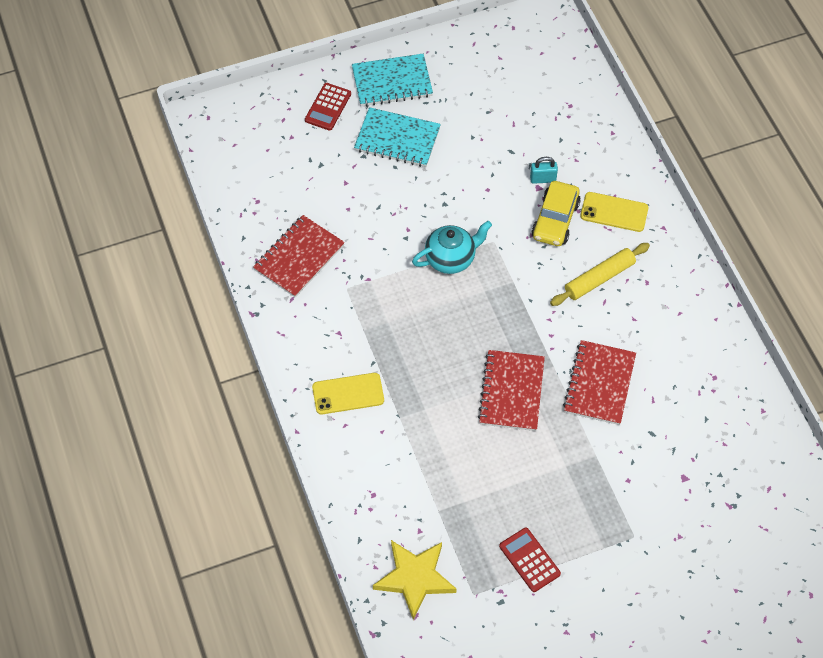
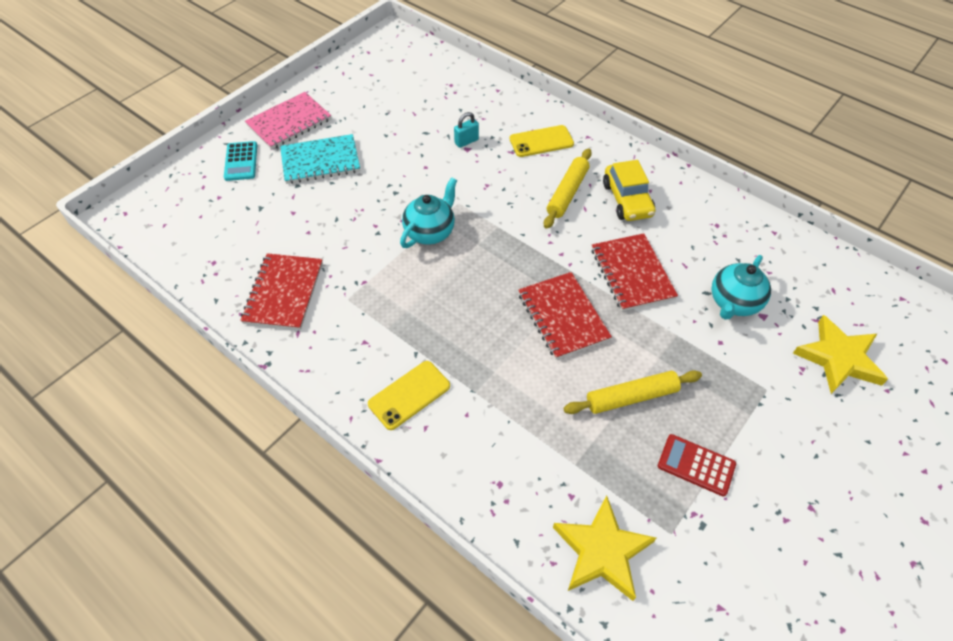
camera: 30 degrees left, 5 degrees down
red calculator [305,83,351,131] -> turquoise calculator [224,141,257,181]
turquoise notebook [352,54,433,107] -> pink notebook [245,92,331,150]
yellow car [531,181,581,246] -> yellow car moved to [603,160,655,221]
none -> yellow rolling pin [564,370,702,414]
none -> turquoise teapot [712,255,771,320]
none -> yellow star [793,315,888,394]

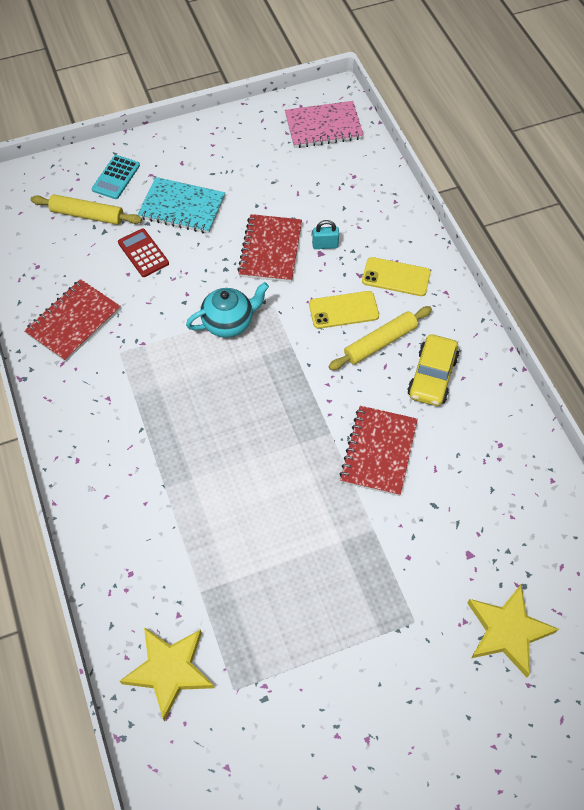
camera: 30 degrees right, 5 degrees up
pink notebook [245,92,331,150] -> pink notebook moved to [285,101,364,148]
yellow phone [368,361,450,430] -> yellow phone moved to [309,291,379,329]
red notebook [518,272,612,359] -> red notebook moved to [237,214,302,282]
yellow rolling pin [564,370,702,414] -> yellow rolling pin moved to [30,194,142,225]
red calculator [658,434,736,496] -> red calculator moved to [118,228,169,277]
turquoise teapot [712,255,771,320] -> none

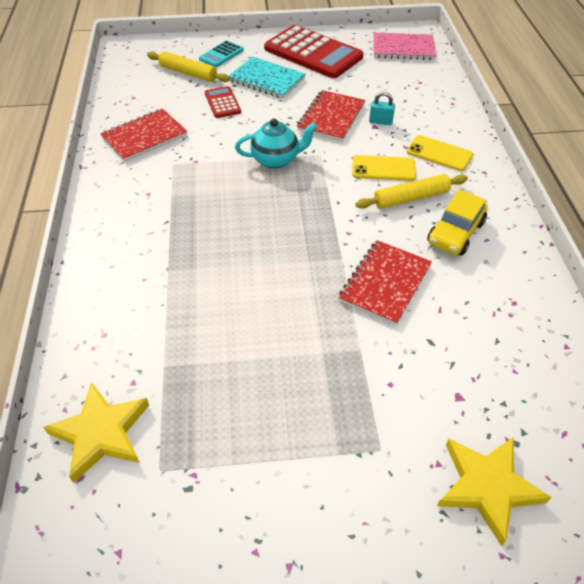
camera: 15 degrees right, 10 degrees down
none -> red calculator [264,25,363,78]

